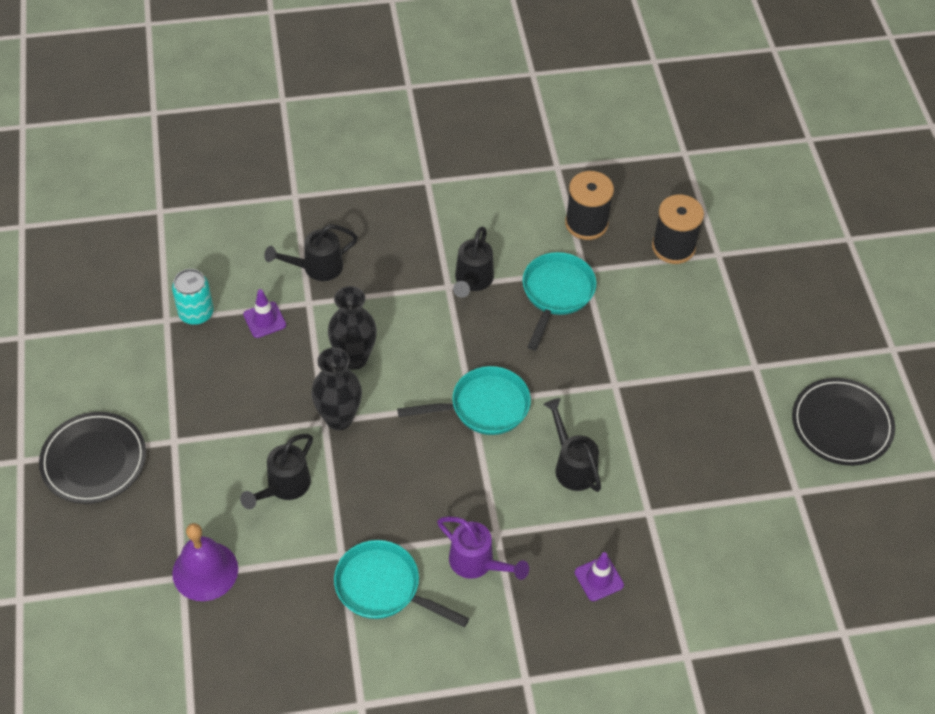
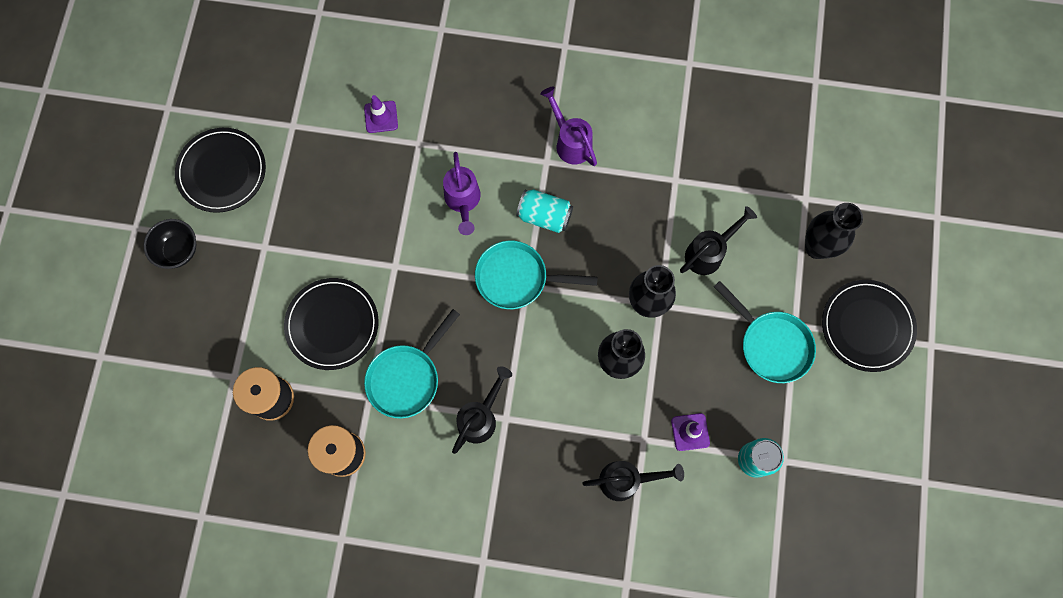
camera: 160 degrees left, 20 degrees up
purple bell [172,523,238,601] -> none
turquoise pan [334,540,469,627] -> turquoise pan moved to [714,281,816,383]
black watering can [543,398,601,492] -> purple watering can [443,152,481,235]
purple traffic cone [575,552,624,601] -> purple traffic cone moved to [364,95,398,133]
none -> black bowl [143,219,196,269]
none -> black plate [284,278,379,370]
none -> turquoise can [516,189,573,233]
none -> black vase [805,203,863,259]

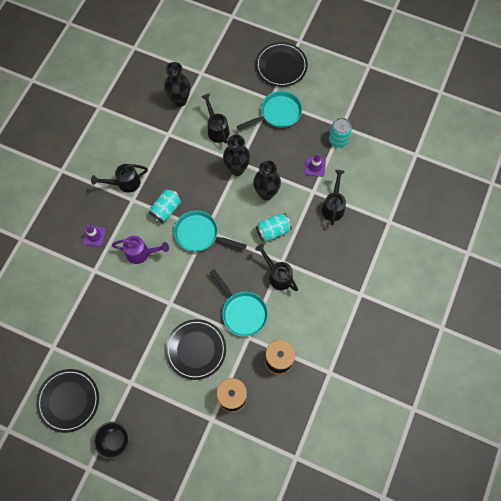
camera: 75 degrees left, 5 degrees down
purple traffic cone [364,95,398,133] -> purple traffic cone moved to [83,225,106,247]
turquoise pan [475,241,598,309] -> turquoise pan turned 90 degrees clockwise [174,210,247,252]
purple watering can [540,86,597,166] -> black watering can [91,164,148,193]
black vase [805,203,863,259] -> black vase moved to [164,62,190,107]
none -> turquoise can [256,213,292,242]

